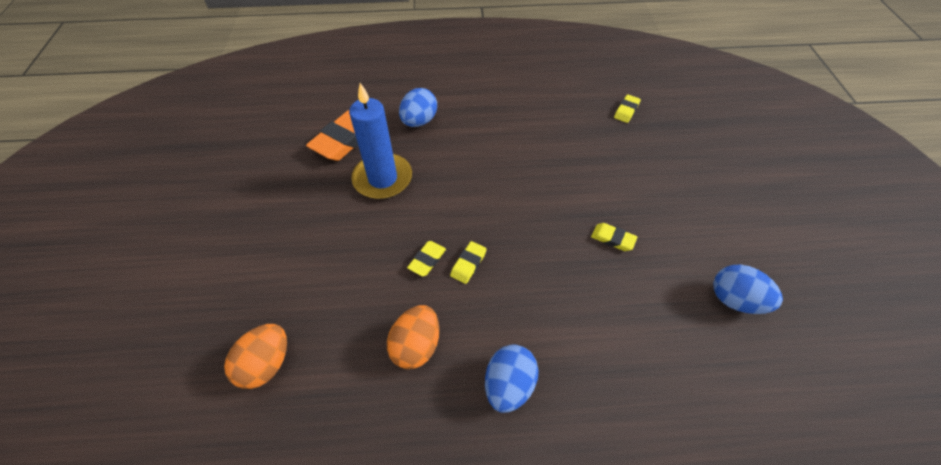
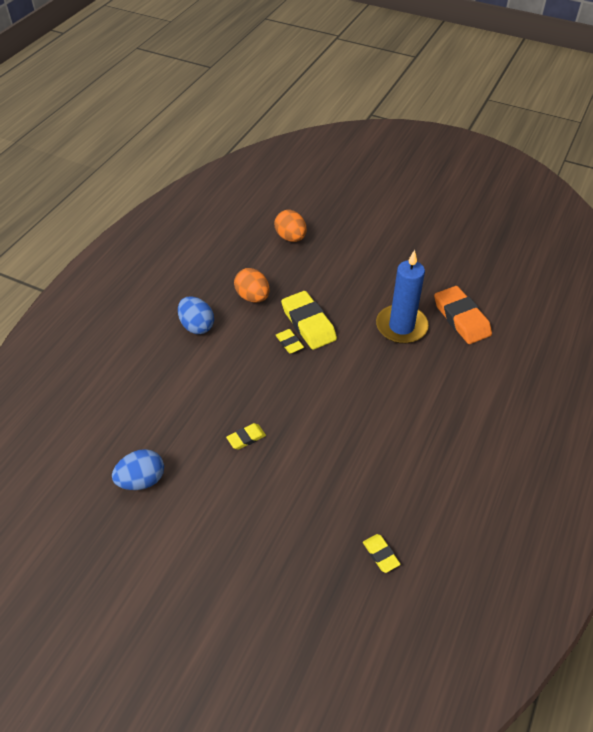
camera: 120 degrees right, 5 degrees down
blue egg [399,88,437,127] -> none
yellow eraser [407,241,446,276] -> yellow eraser [281,291,337,350], size x2.01

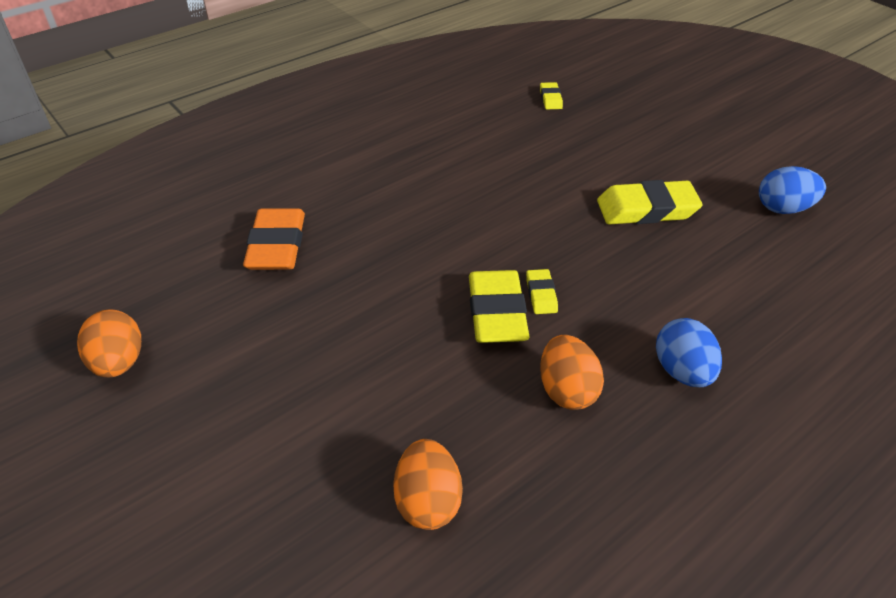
camera: 155 degrees left, 5 degrees down
yellow eraser [226,423,266,450] -> yellow eraser [597,180,703,224], size x2.01
blue candle [376,250,429,344] -> none
none -> orange egg [77,309,141,378]

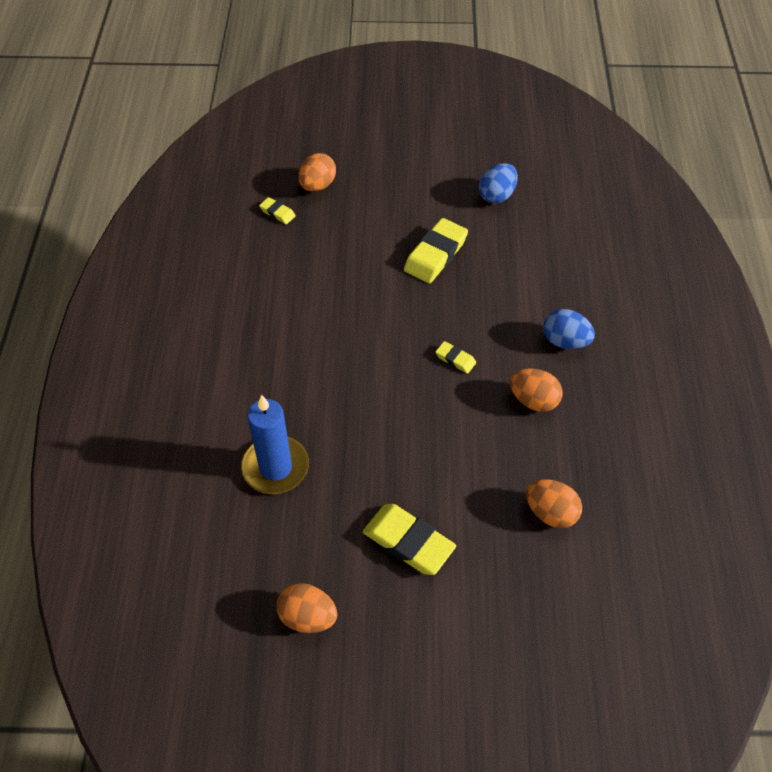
camera: 50 degrees left, 10 degrees up
orange eraser [243,208,305,270] -> blue candle [241,395,309,494]
yellow eraser [469,270,530,343] -> yellow eraser moved to [363,504,456,575]
none -> orange egg [298,153,336,191]

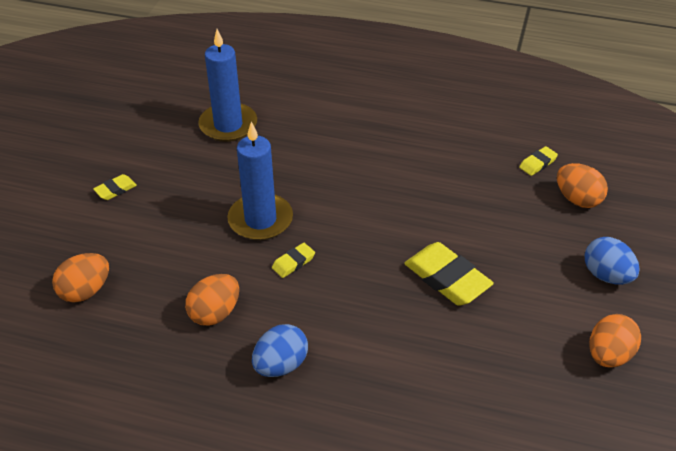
camera: 105 degrees right, 10 degrees down
orange egg [277,583,337,633] -> orange egg moved to [589,314,641,368]
yellow eraser [363,504,456,575] -> yellow eraser [93,174,137,200], size x0.50
blue egg [479,163,518,204] -> blue egg moved to [585,237,640,285]
none -> blue candle [227,122,293,241]

